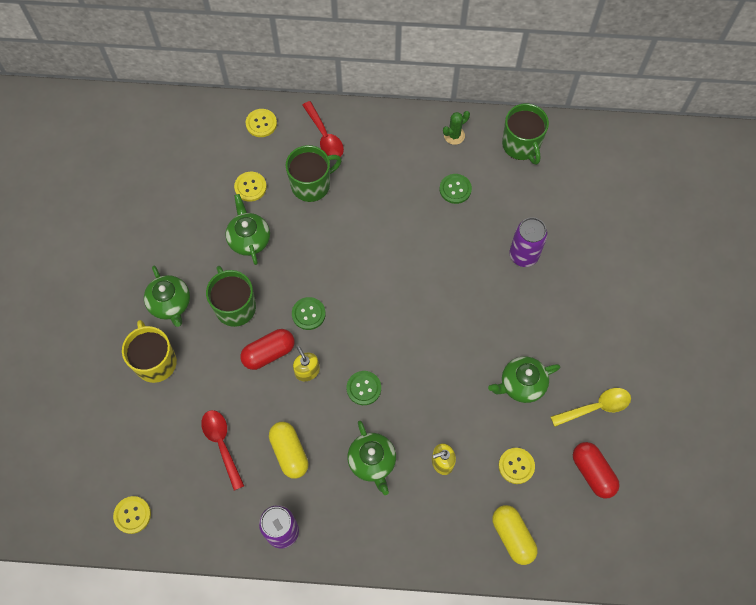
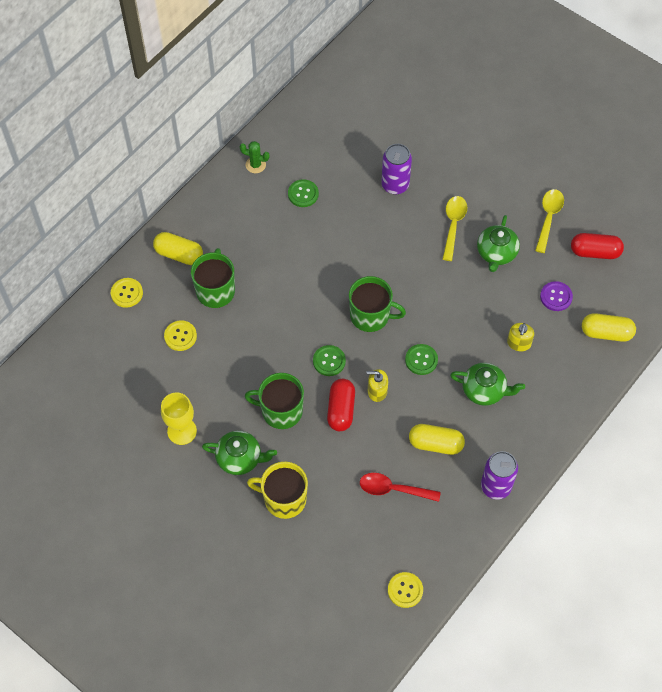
camera: 55 degrees left, 5 degrees down
green teapot [225,194,270,265] -> none
red spoon [302,101,344,157] -> yellow capsule [153,232,203,265]
green cactus [443,111,470,145] -> green cactus turned 75 degrees counterclockwise [240,141,270,173]
yellow button [499,448,535,484] -> purple button [540,281,573,311]
green mug [502,103,549,165] -> green mug moved to [349,276,406,332]
none -> yellow goblet [161,393,197,445]
none -> yellow spoon [443,196,467,261]

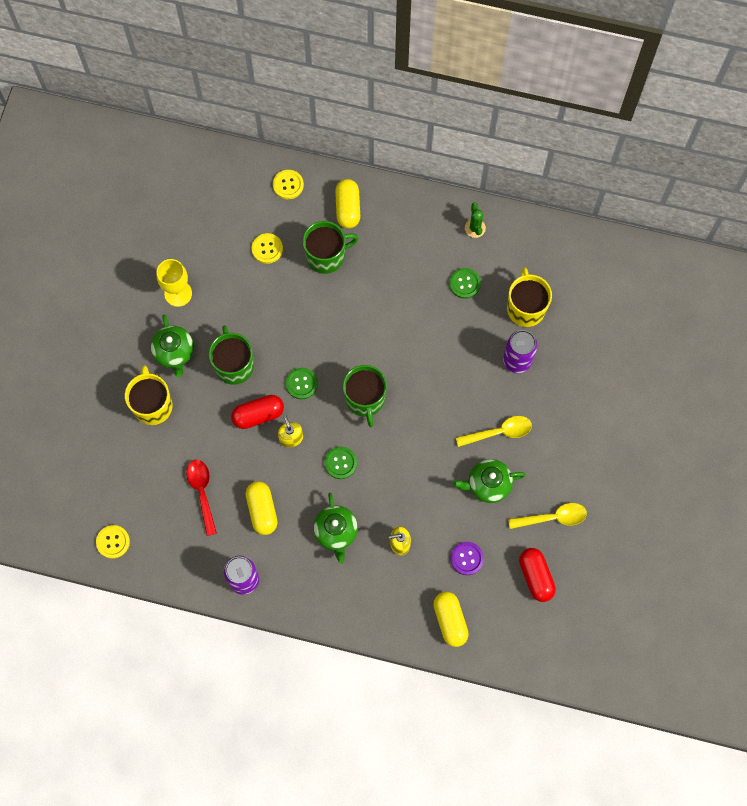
camera: 65 degrees right, 10 degrees up
none -> yellow mug [507,267,552,327]

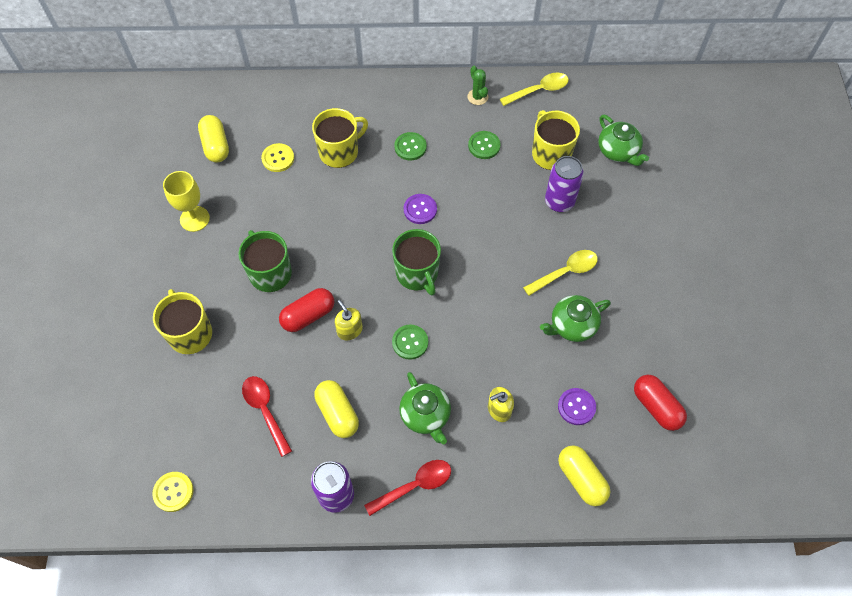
camera: 15 degrees left, 10 degrees down
green teapot [150,314,194,378] -> green teapot moved to [598,115,649,166]
yellow button [273,170,304,199] -> none
green button [286,368,318,399] -> green button moved to [394,132,427,161]
green mug [303,221,359,274] -> yellow mug [312,108,368,168]
yellow capsule [335,179,360,229] -> yellow capsule moved to [198,115,229,163]
yellow spoon [508,503,587,529] -> yellow spoon moved to [500,73,569,106]
none -> red spoon [364,460,451,516]
none -> purple button [404,194,437,224]

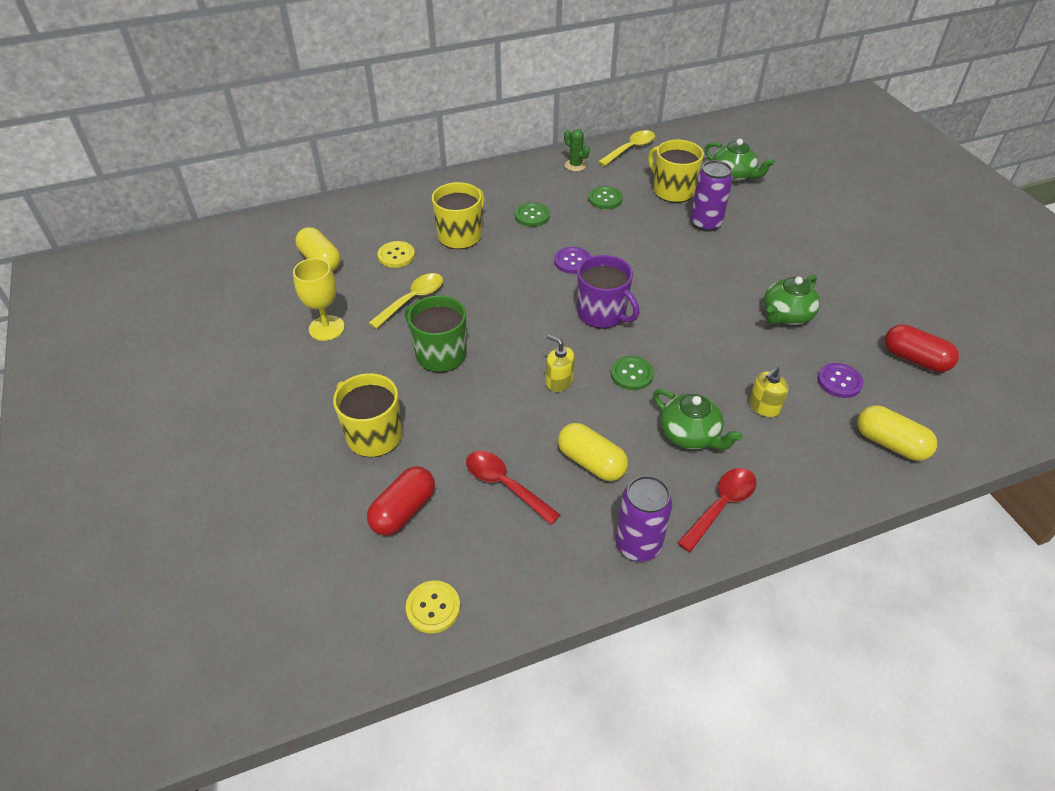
camera: 20 degrees left, 15 degrees down
red capsule [279,288,334,332] -> red capsule moved to [367,466,435,535]
green mug [392,229,441,296] -> purple mug [577,255,639,329]
yellow spoon [523,250,598,296] -> yellow spoon moved to [369,273,443,329]

